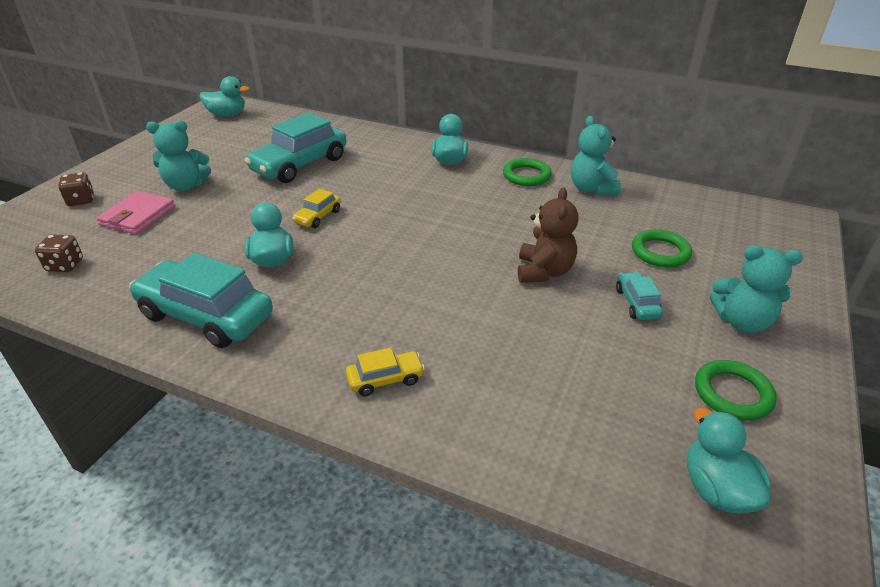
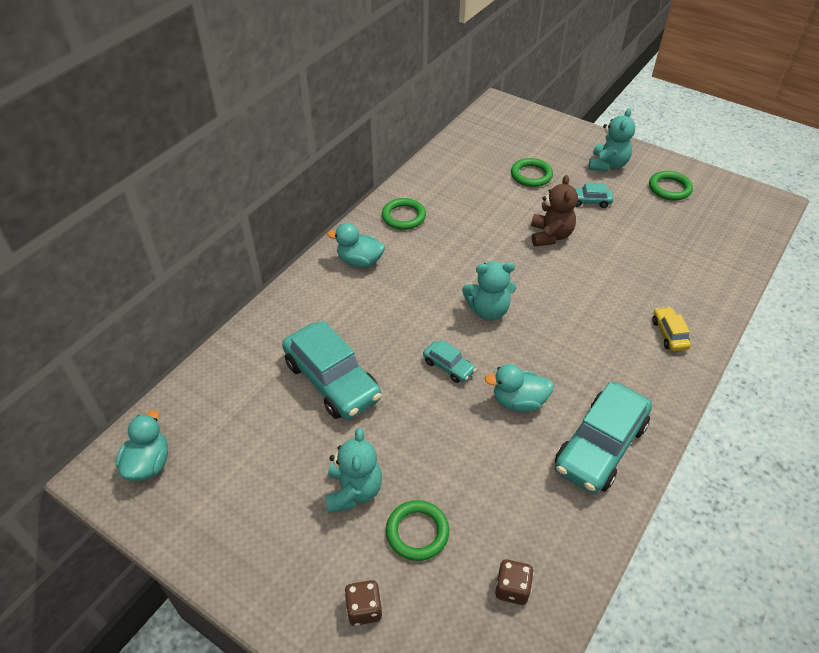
camera: 80 degrees left, 10 degrees up
pink wallet [96,191,175,235] -> green ring [386,500,449,561]
yellow car [292,188,341,228] -> turquoise car [423,340,476,383]
brown teddy bear [518,187,579,283] -> brown teddy bear turned 75 degrees clockwise [531,175,578,246]
turquoise teddy bear [571,116,621,195] -> turquoise teddy bear moved to [462,261,516,321]
turquoise duck [687,408,771,514] -> none

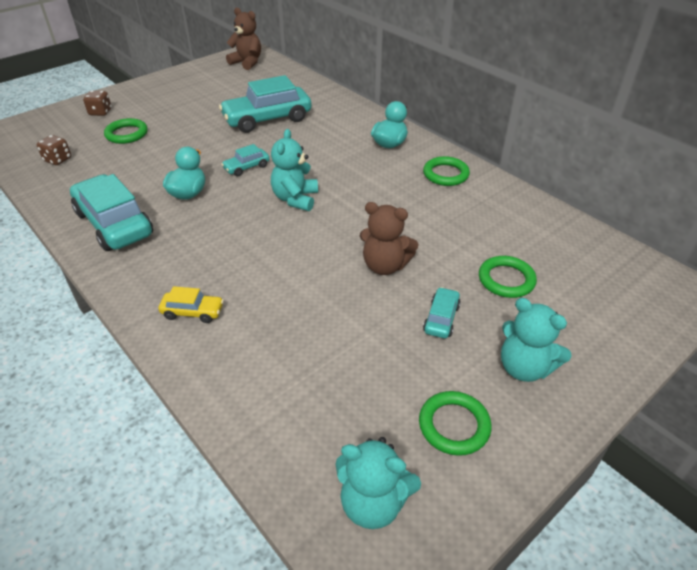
camera: 105 degrees right, 5 degrees down
turquoise duck [115,410,168,481] -> brown teddy bear [226,8,261,70]
turquoise teddy bear [325,428,382,513] -> turquoise teddy bear moved to [336,437,421,529]

